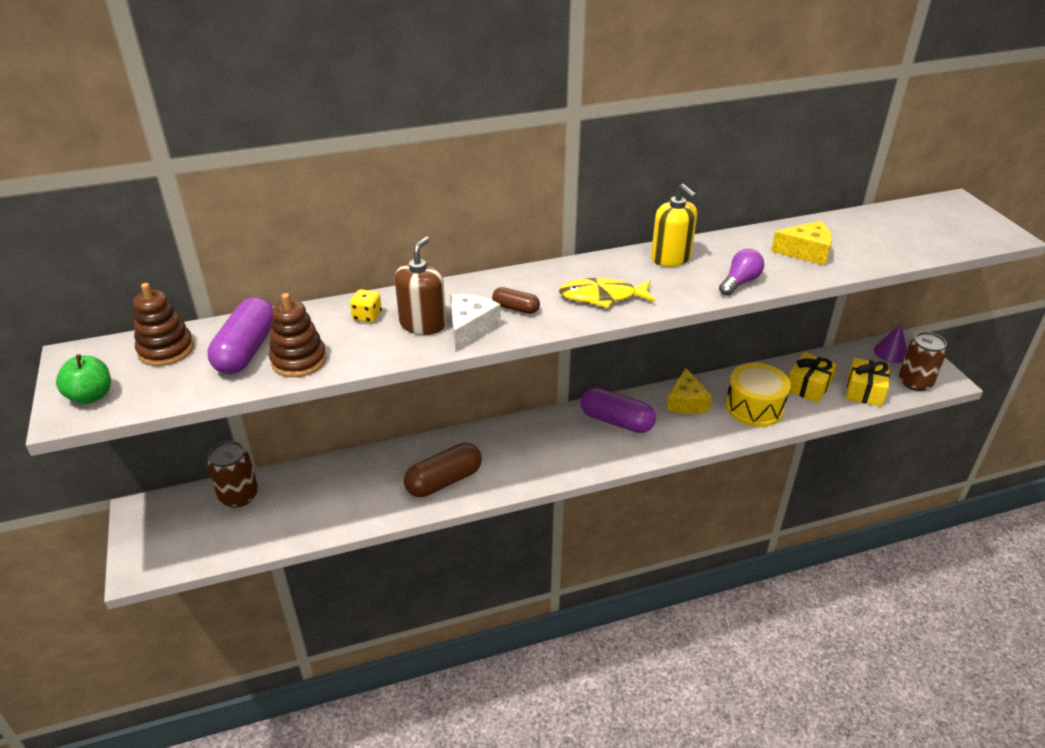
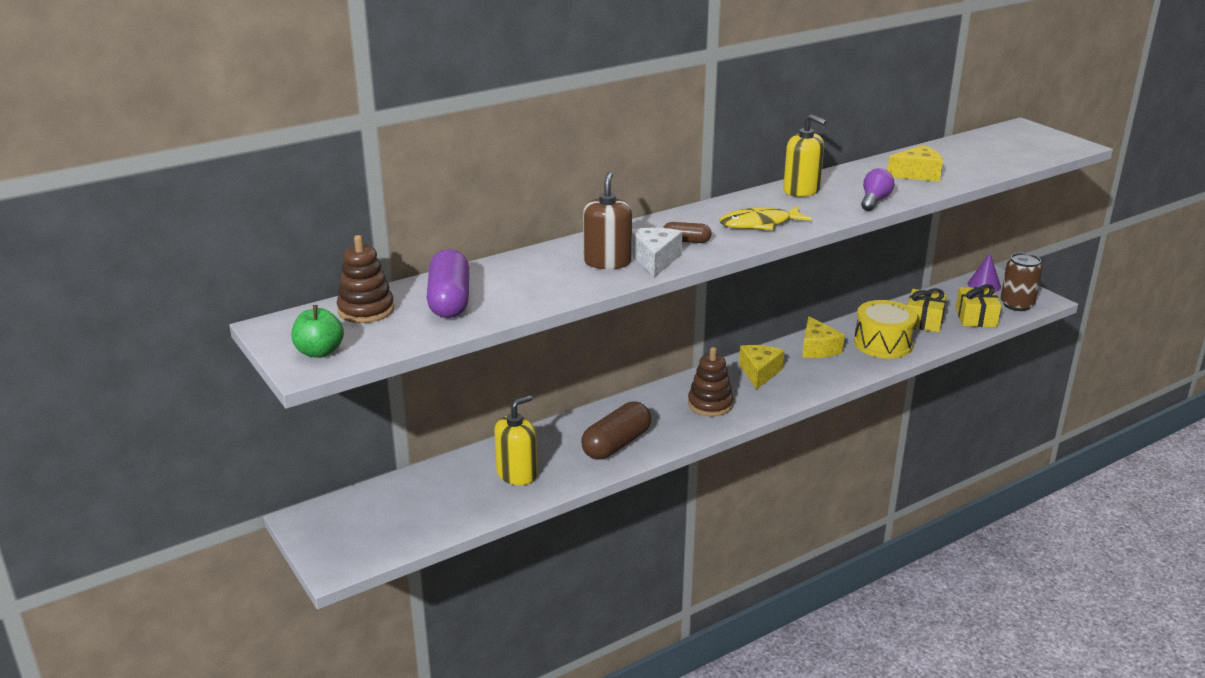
camera: 15 degrees left, 10 degrees down
brown can [207,441,258,508] -> none
brown stacking toy [269,293,326,377] -> brown stacking toy moved to [688,347,733,417]
yellow dice [350,289,382,323] -> none
purple capsule [581,387,656,433] -> yellow cheese [739,345,785,390]
none -> yellow soap dispenser [494,395,538,485]

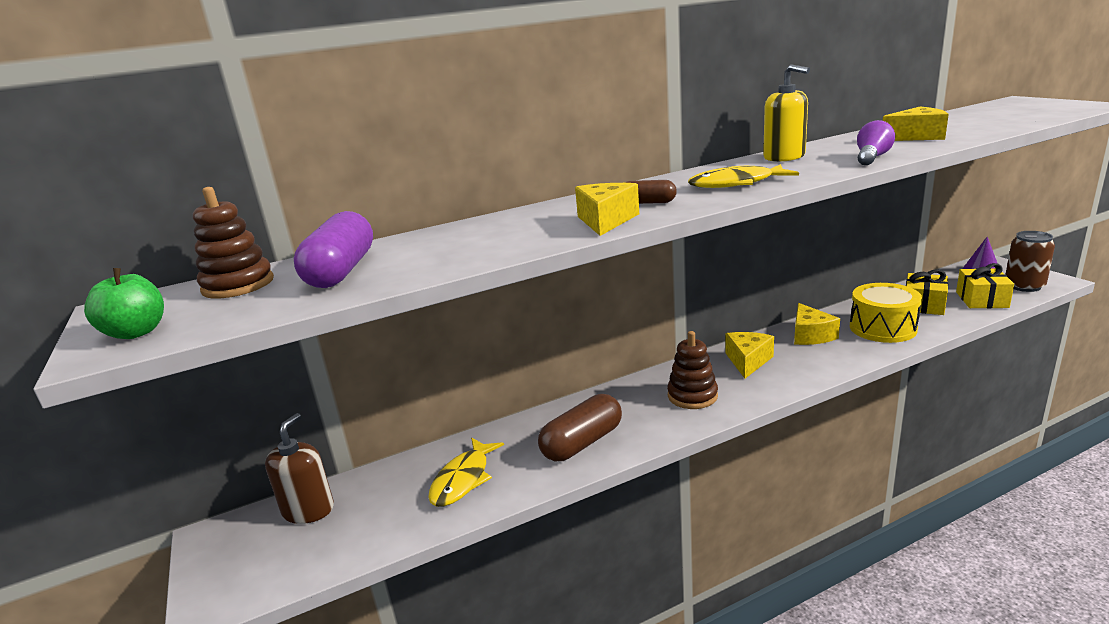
camera: 10 degrees right, 5 degrees down
yellow soap dispenser [494,395,538,485] -> yellow fish [428,438,504,507]
brown soap dispenser [583,171,632,269] -> brown soap dispenser moved to [265,413,334,524]
white cheese [632,228,682,277] -> yellow cheese [575,183,639,236]

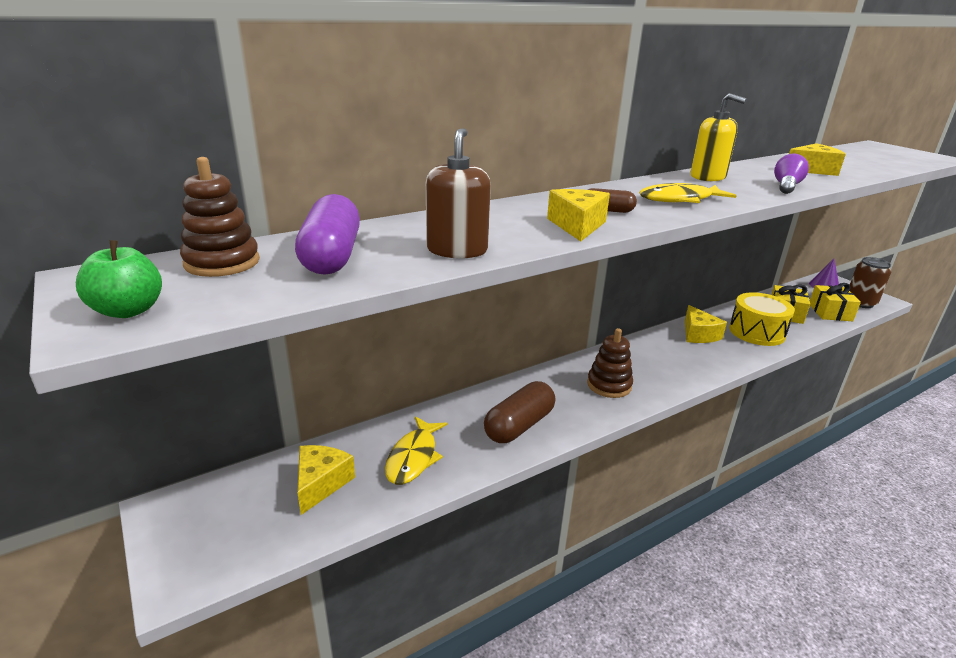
camera: 10 degrees left, 5 degrees up
brown soap dispenser [265,413,334,524] -> brown soap dispenser moved to [426,128,491,259]
yellow cheese [726,332,774,378] -> yellow cheese moved to [297,445,355,515]

